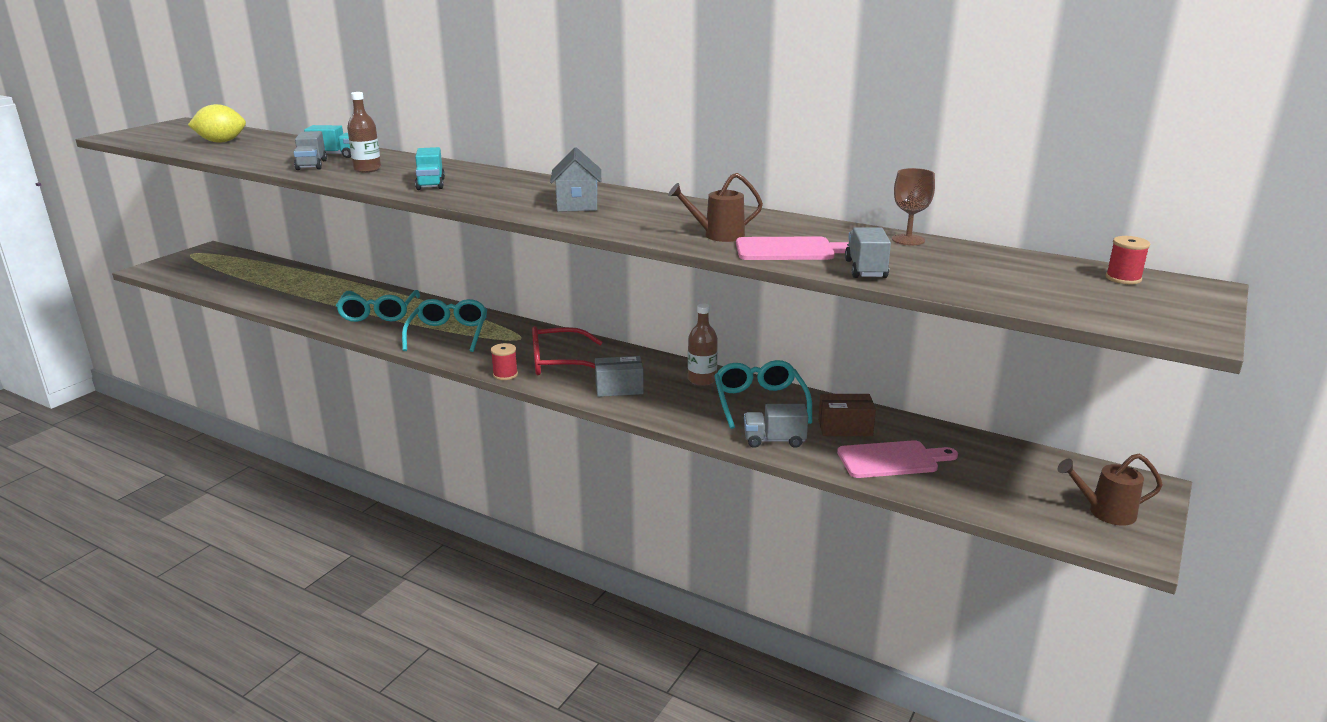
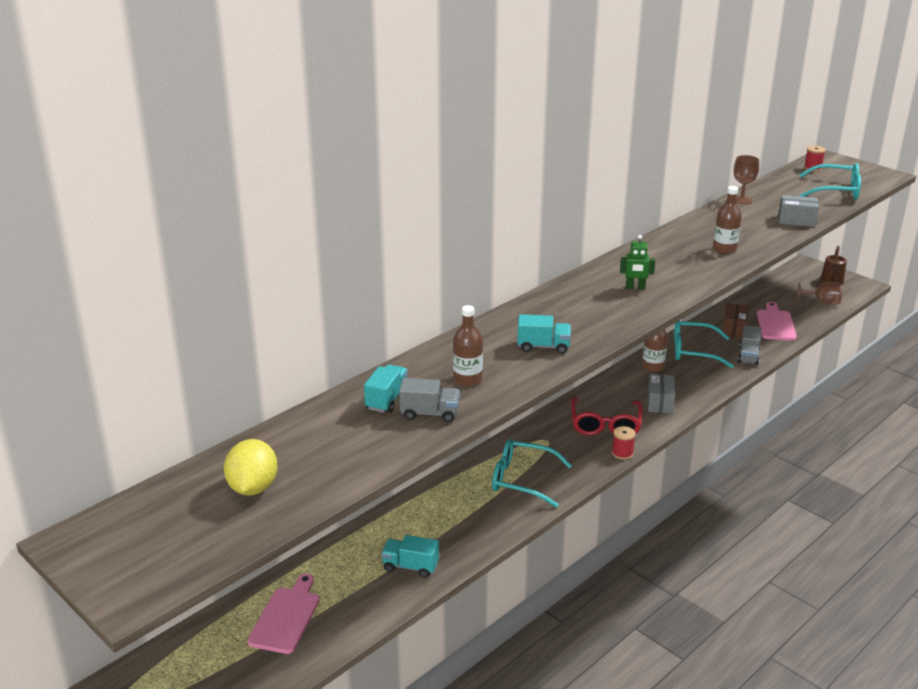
camera: 75 degrees left, 5 degrees up
turquoise glasses [336,290,420,322] -> turquoise glasses moved to [799,163,861,199]
grey house [550,147,601,212] -> green robot [620,235,655,290]
brown watering can [668,173,763,242] -> brown bottle [713,186,742,254]
pink cutting board [736,236,849,260] -> pink cutting board moved to [247,574,320,654]
grey truck [845,227,891,278] -> grey box [778,195,819,227]
none -> turquoise truck [381,535,439,578]
none -> brown goblet [797,282,842,305]

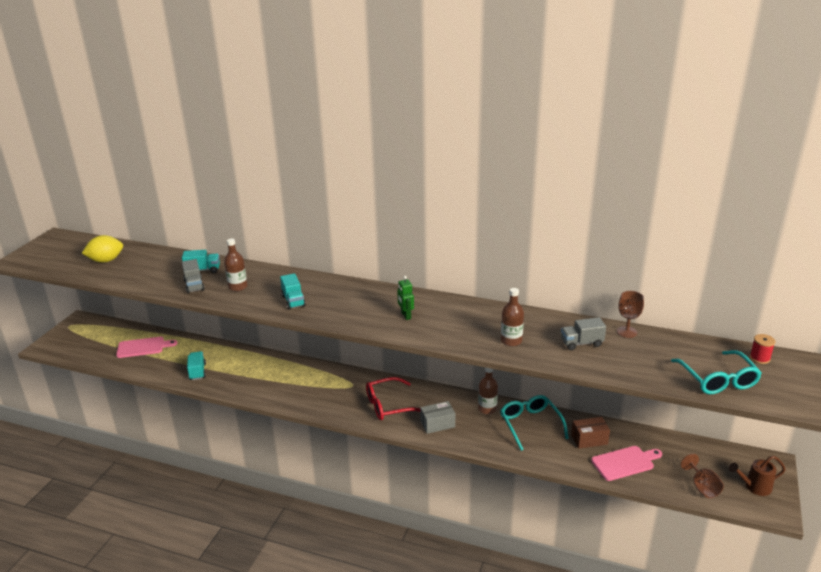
camera: 65 degrees right, 0 degrees up
turquoise glasses [492,439,572,508] -> none
red spool [612,426,636,460] -> none
grey truck [738,325,761,365] -> grey truck moved to [561,317,606,350]
grey box [778,195,819,227] -> none

